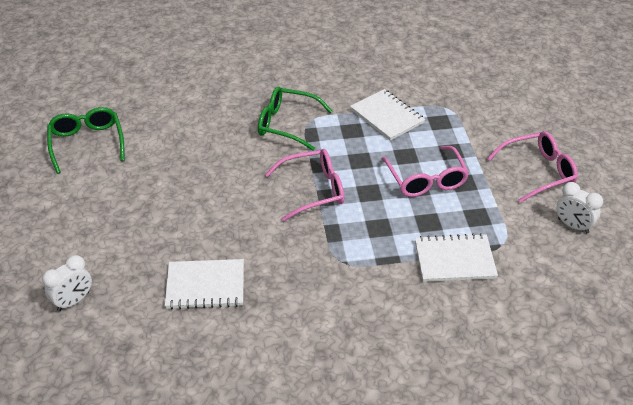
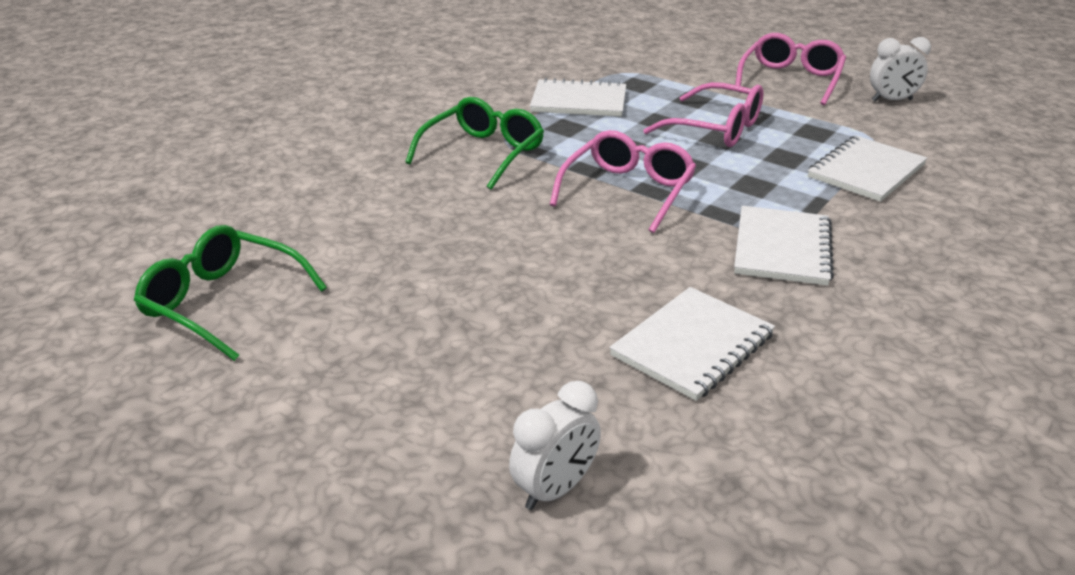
camera: 45 degrees left, 10 degrees down
white clock [42,255,92,311] -> white clock turned 45 degrees clockwise [509,381,601,510]
green glasses [258,86,332,151] -> green glasses turned 150 degrees clockwise [405,97,544,190]
none -> white notebook [734,206,834,286]

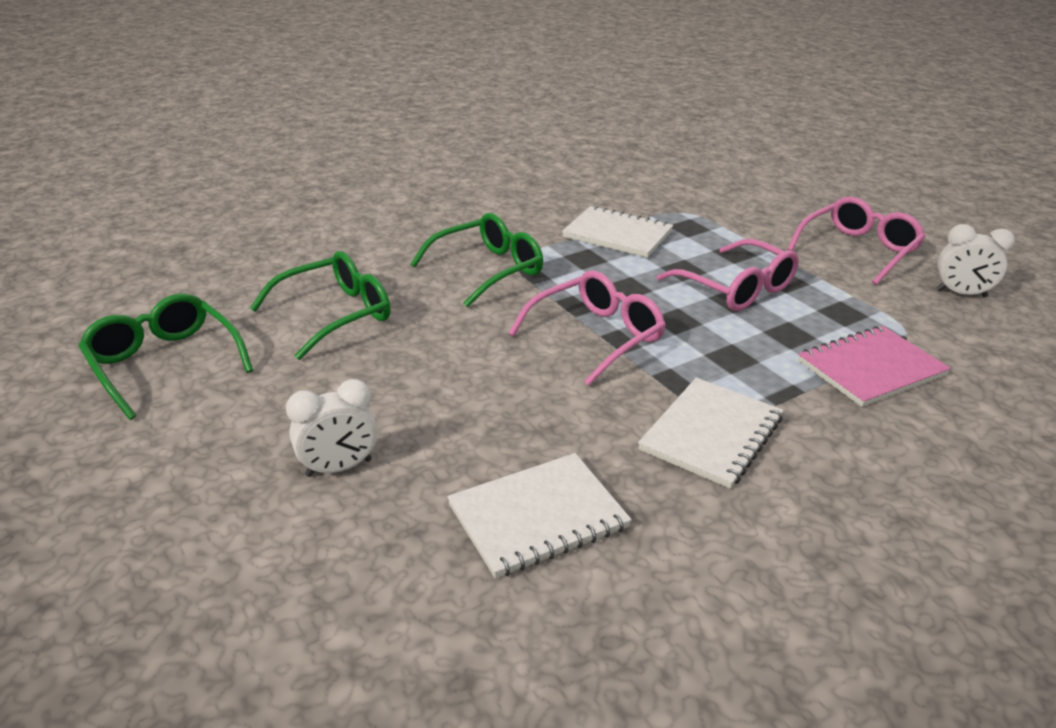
camera: 20 degrees right, 0 degrees up
white clock [509,381,601,510] -> white clock moved to [286,379,377,477]
white notebook [808,136,927,202] -> pink notebook [798,326,951,407]
none -> green glasses [250,251,390,360]

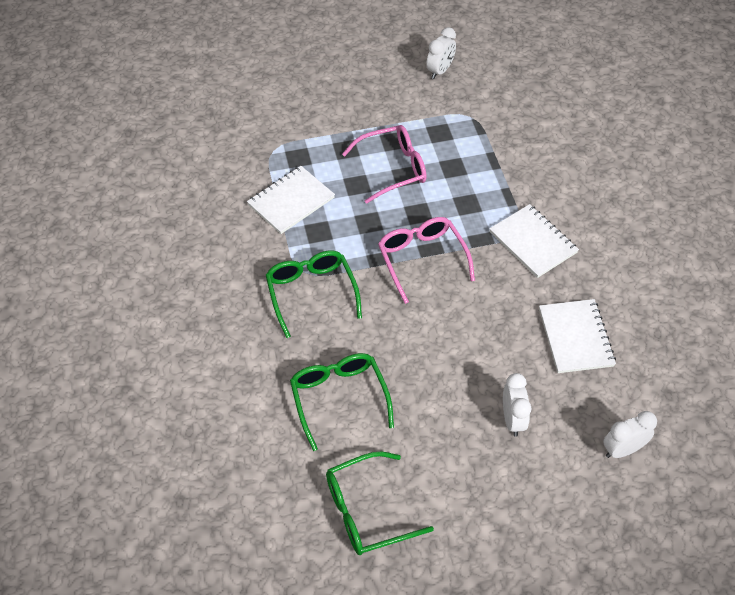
camera: 70 degrees left, 20 degrees up
pink glasses [787,197,926,285] -> none
pink notebook [798,326,951,407] -> none
none -> white clock [603,411,657,458]

